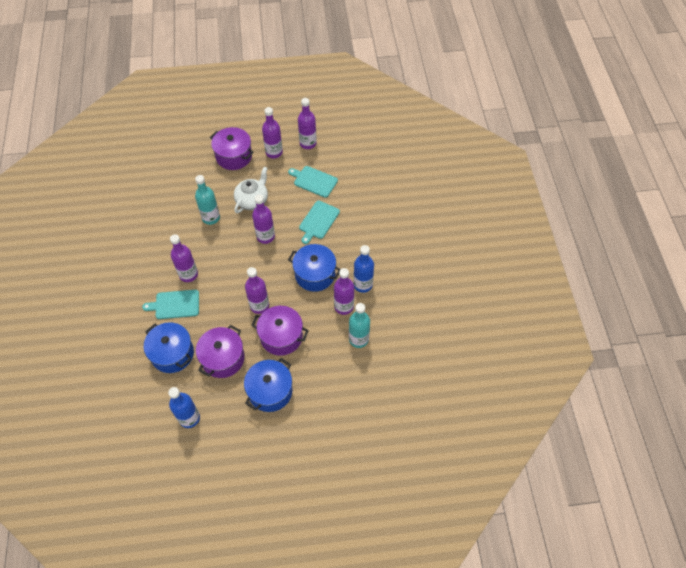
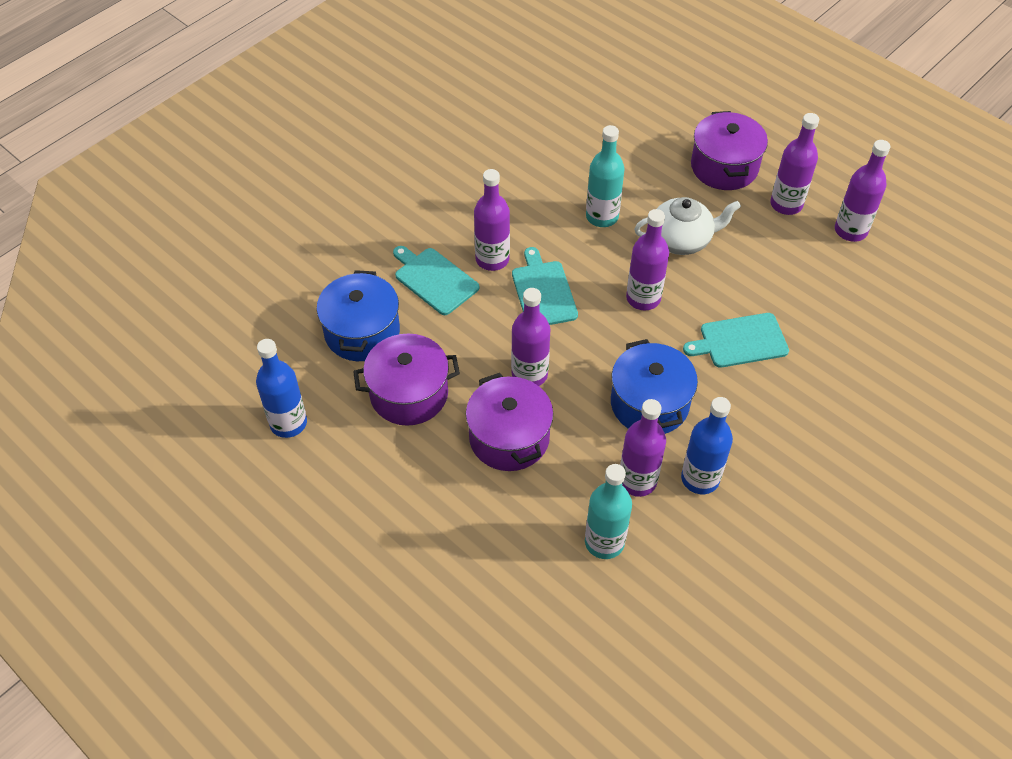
camera: 50 degrees right, 5 degrees down
blue pot [244,358,293,412] -> none
turquoise cutting board [288,166,338,198] -> turquoise cutting board moved to [512,247,578,325]

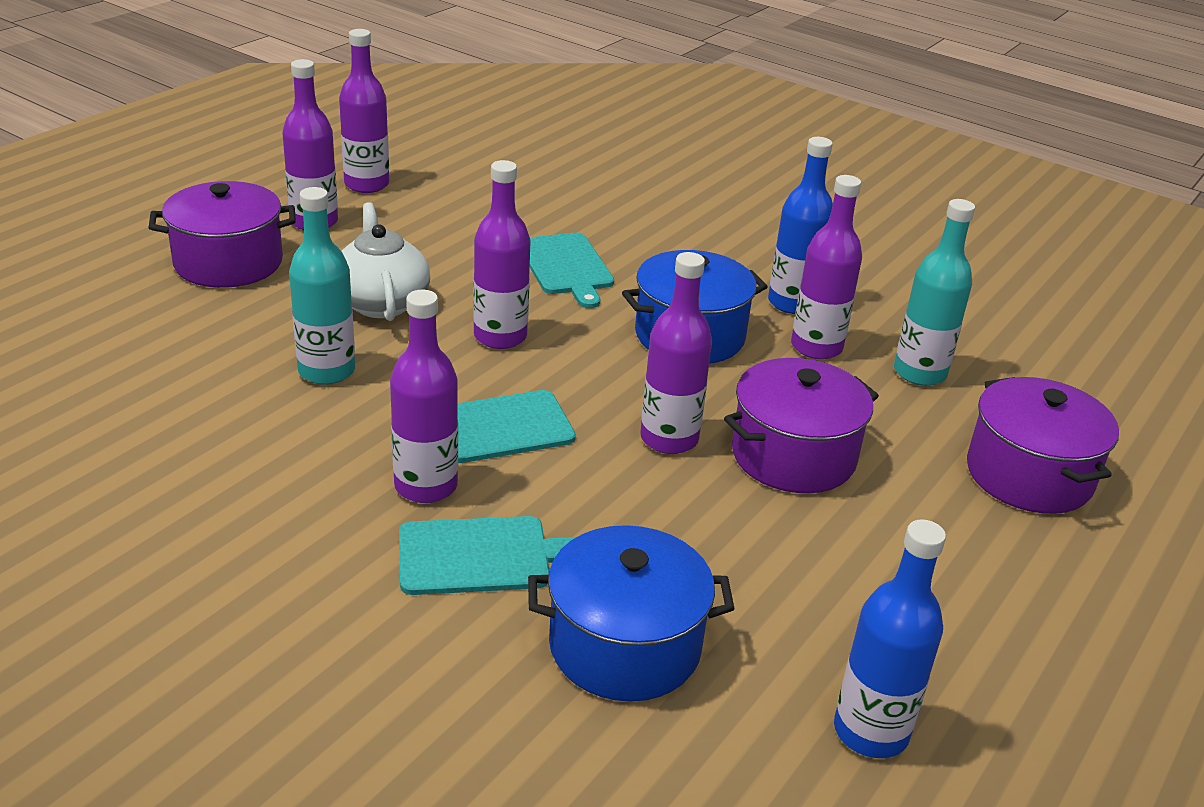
camera: 100 degrees left, 20 degrees down
purple pot [353,334,460,426] -> purple pot moved to [967,377,1119,514]
turquoise cutting board [393,246,479,315] -> turquoise cutting board turned 135 degrees counterclockwise [399,516,576,595]

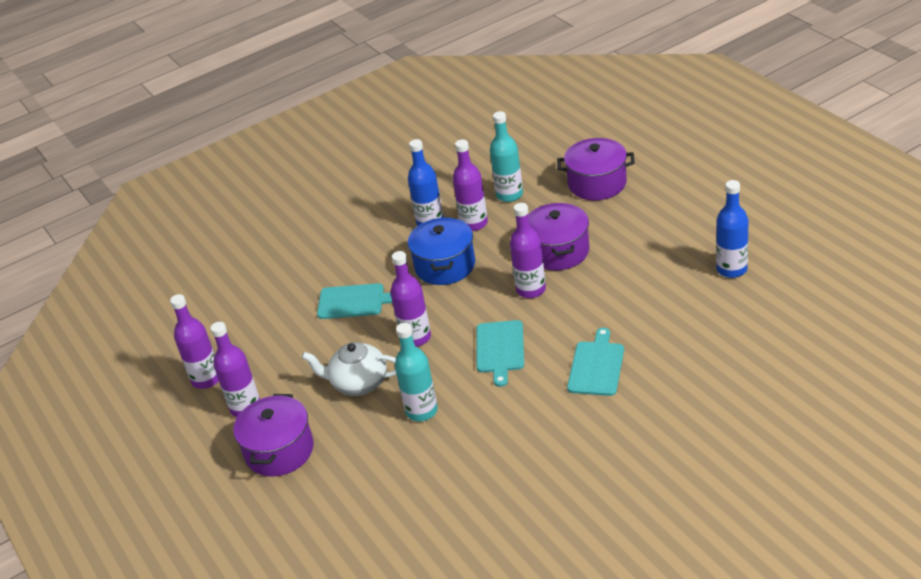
camera: 60 degrees left, 5 degrees up
purple bottle [390,290,458,503] -> none
blue pot [528,525,735,702] -> none

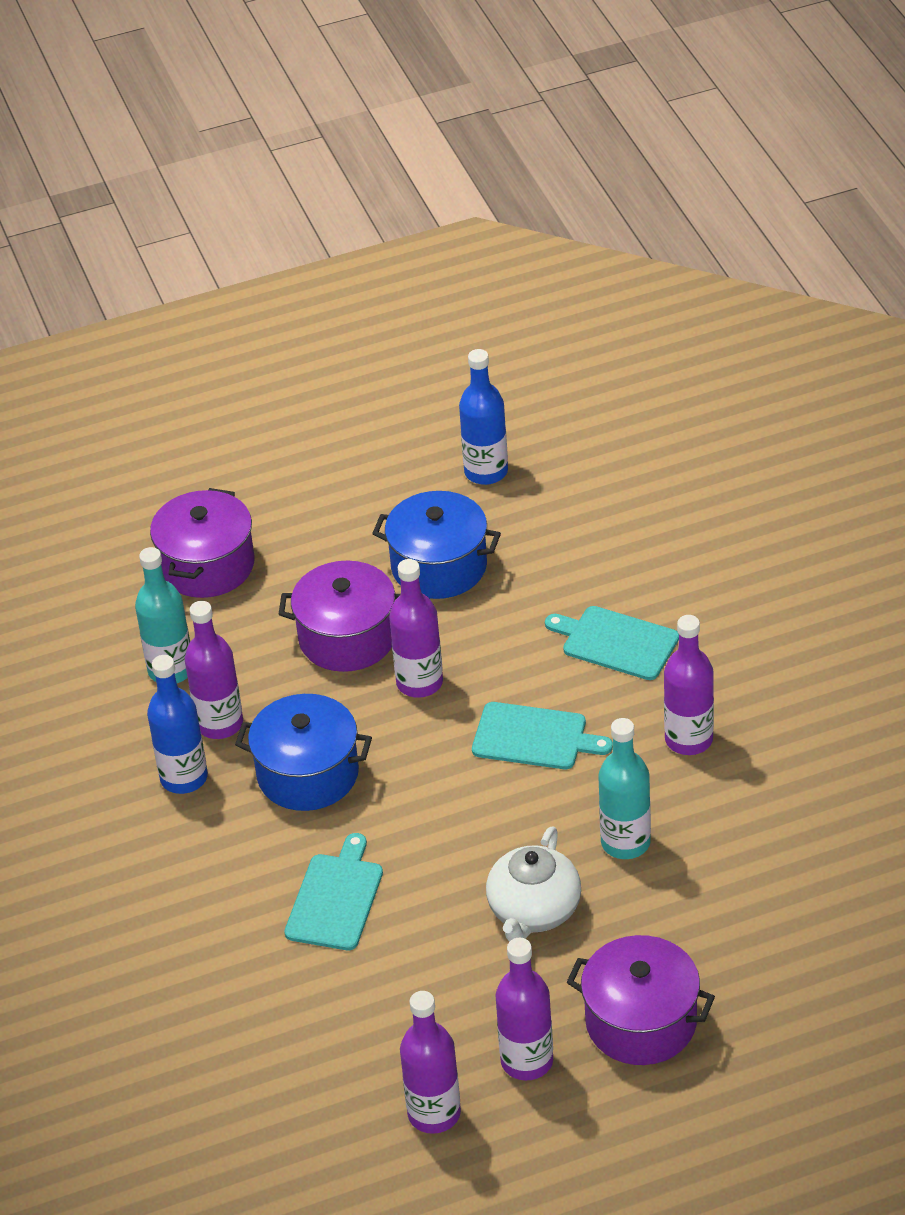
camera: 80 degrees left, 5 degrees up
purple bottle [391,251,431,347] -> purple bottle moved to [664,615,714,755]
none -> blue pot [372,491,501,599]

